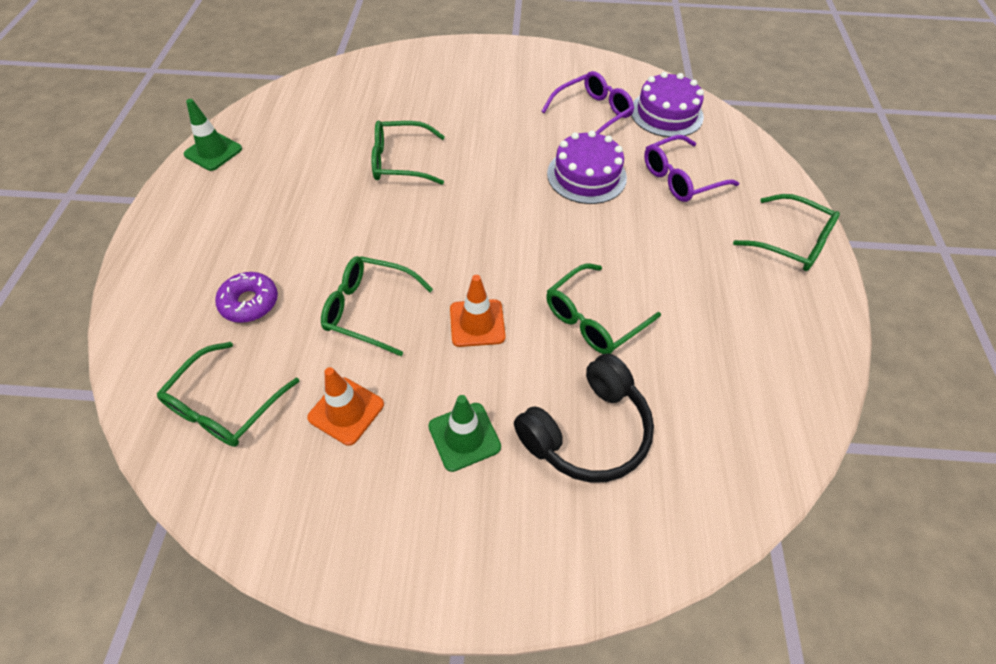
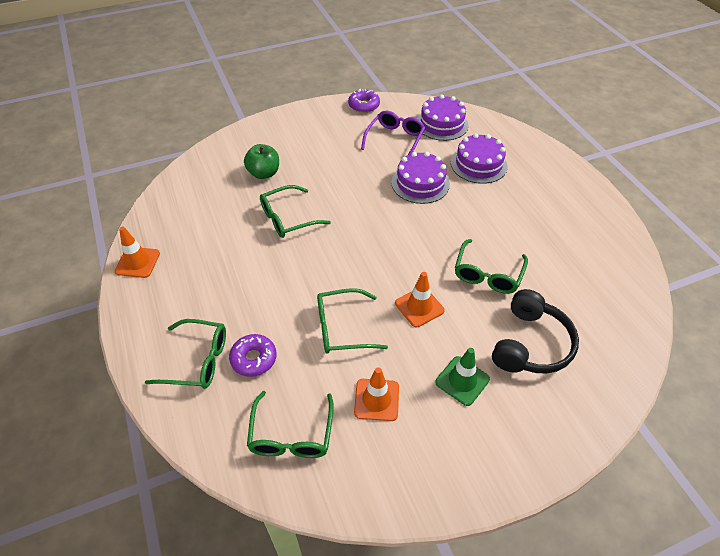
camera: 25 degrees left, 5 degrees down
green traffic cone [183,99,242,171] -> orange traffic cone [115,226,160,278]
purple glasses [644,135,739,202] -> purple cake [451,133,508,184]
green glasses [733,194,840,271] -> green glasses moved to [145,319,226,389]
none -> green apple [244,144,279,179]
none -> purple donut [348,89,380,113]

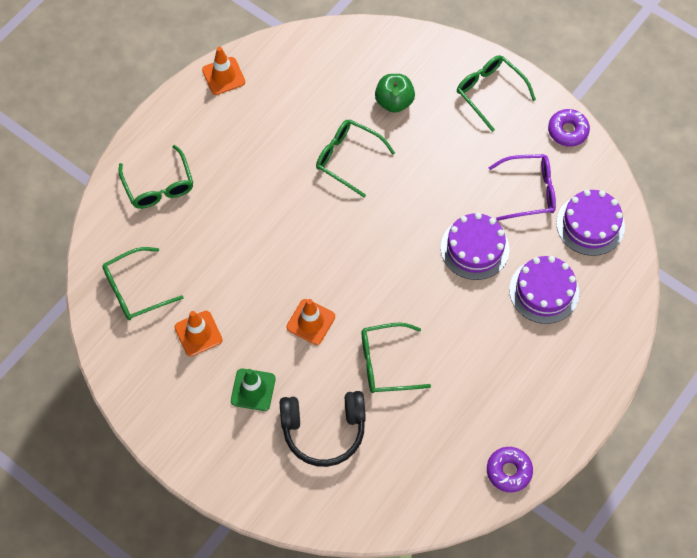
camera: 60 degrees right, 15 degrees up
purple donut [229,334,276,377] -> purple donut moved to [487,447,533,492]
green glasses [317,288,388,354] -> green glasses moved to [457,55,536,132]

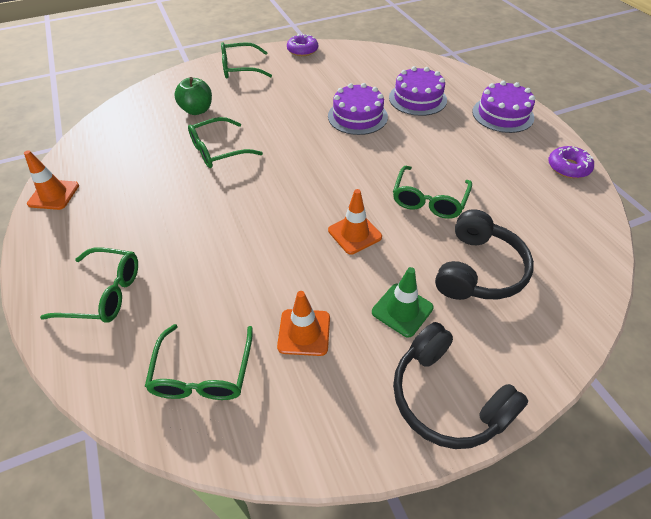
camera: 60 degrees left, 15 degrees down
purple glasses [488,154,556,221] -> none
purple cake [556,190,625,256] -> purple cake moved to [472,81,535,133]
none -> black headphones [393,322,528,449]

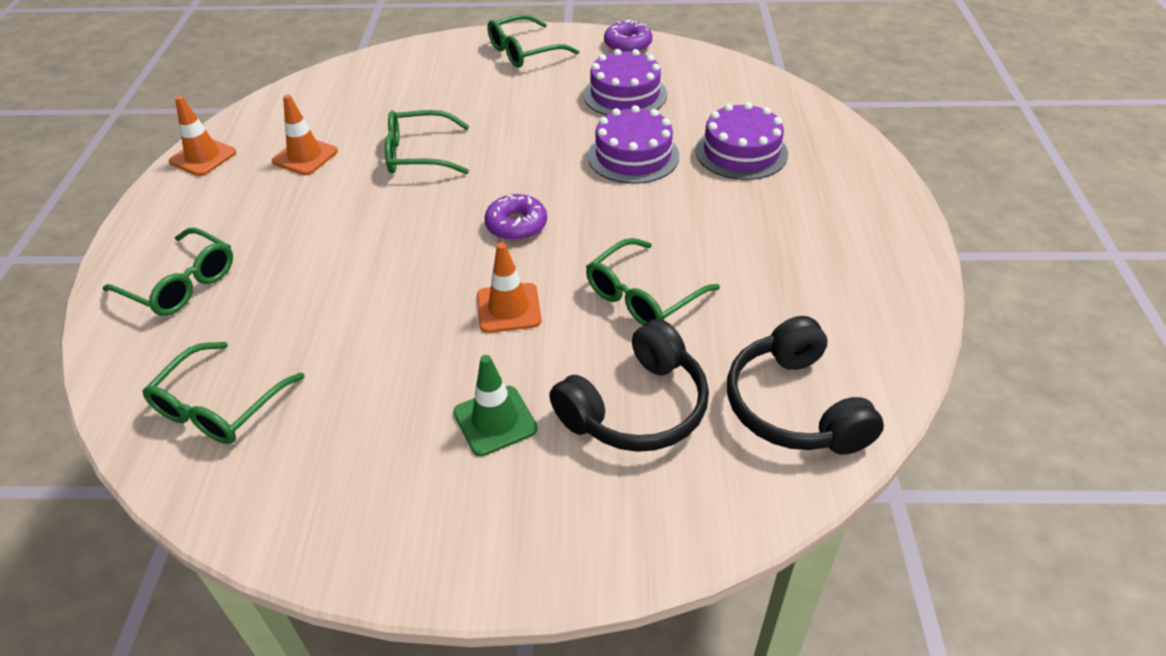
camera: 25 degrees right, 5 degrees down
green apple [174,77,212,115] -> none
green glasses [221,42,272,78] -> green glasses turned 45 degrees counterclockwise [487,14,579,68]
orange traffic cone [277,291,330,356] -> orange traffic cone moved to [272,95,338,175]
black headphones [393,322,528,449] -> black headphones moved to [727,316,884,455]
purple cake [472,81,535,133] -> purple cake moved to [583,49,667,115]
purple donut [548,146,594,178] -> purple donut moved to [484,194,547,241]

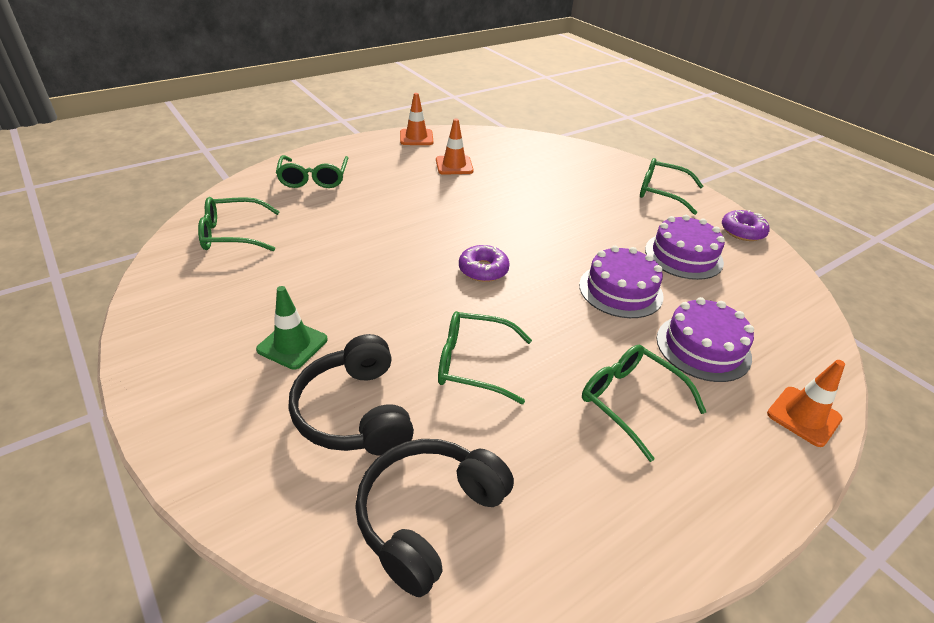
camera: 50 degrees right, 5 degrees down
green glasses [385,110,469,174] -> green glasses moved to [582,345,706,462]
orange traffic cone [477,242,542,333] -> orange traffic cone moved to [767,360,845,447]
black headphones [549,319,709,452] -> black headphones turned 60 degrees clockwise [289,334,414,455]

